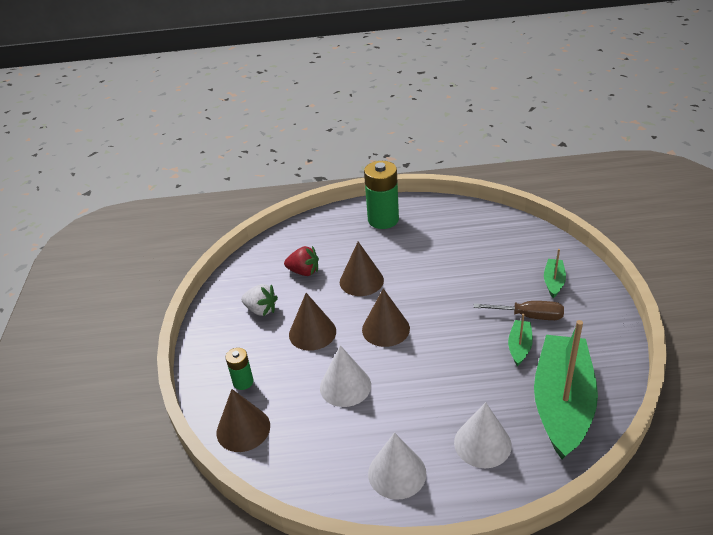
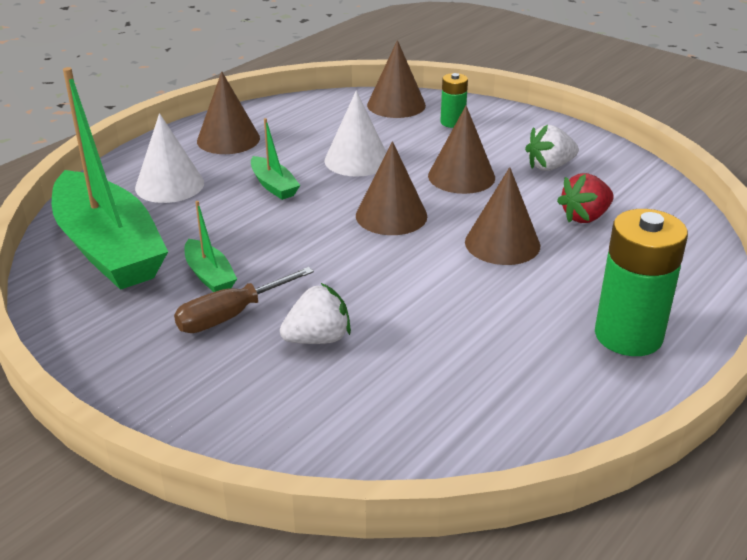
camera: 130 degrees right, 5 degrees down
white cone [368,432,426,500] -> brown cone [197,71,260,154]
green boat [544,249,566,298] -> green boat moved to [251,118,300,200]
none -> white strawberry [280,283,351,344]

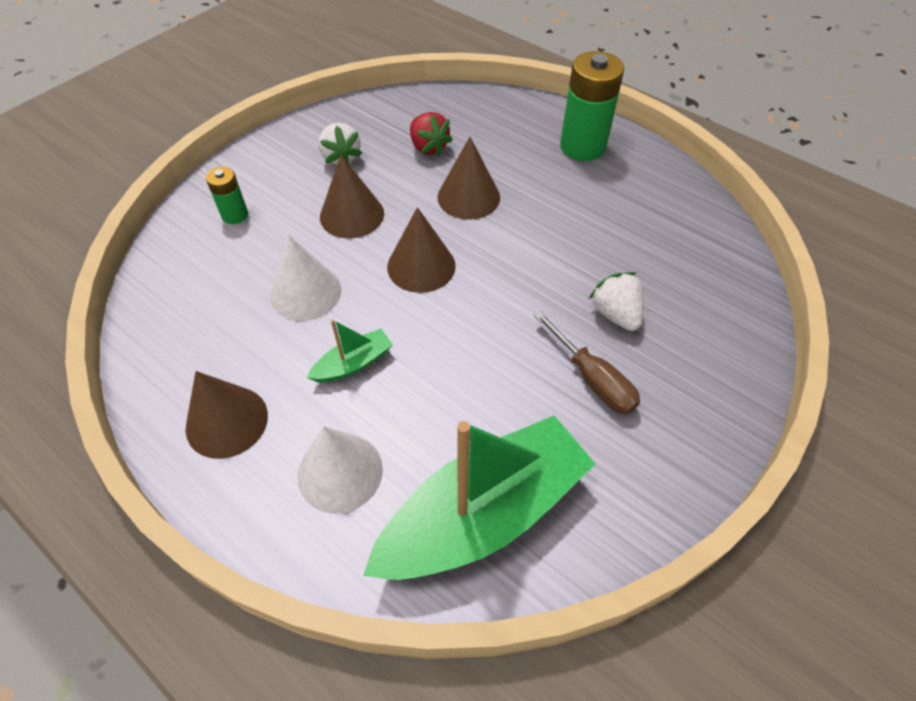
camera: 90 degrees left, 20 degrees up
green boat [185,201,237,292] -> none
brown cone [367,40,426,118] -> none

